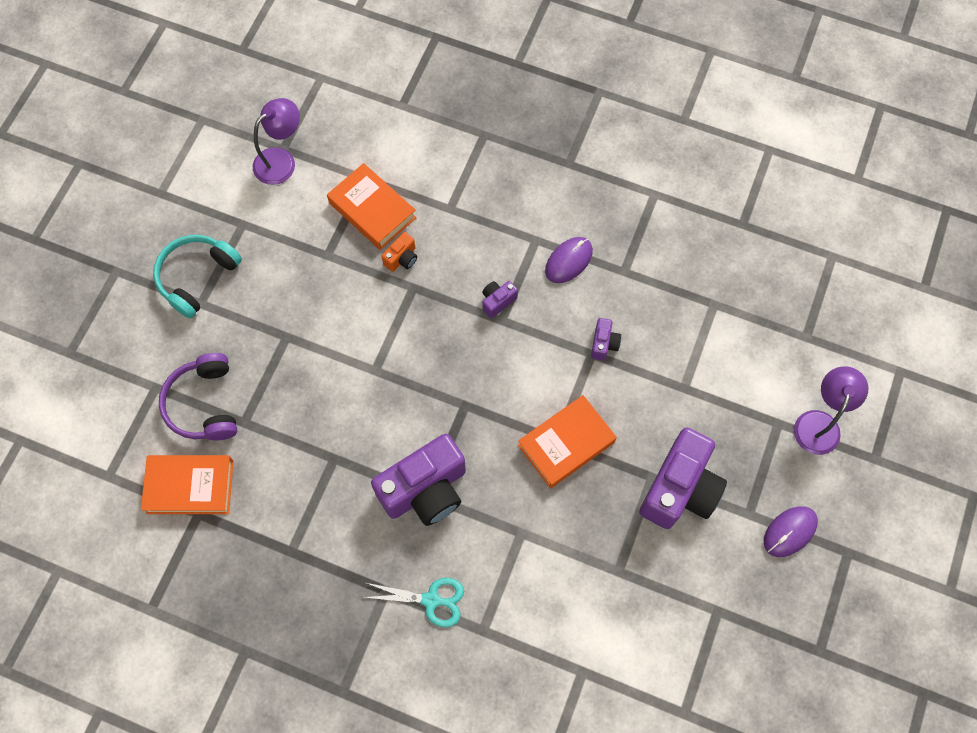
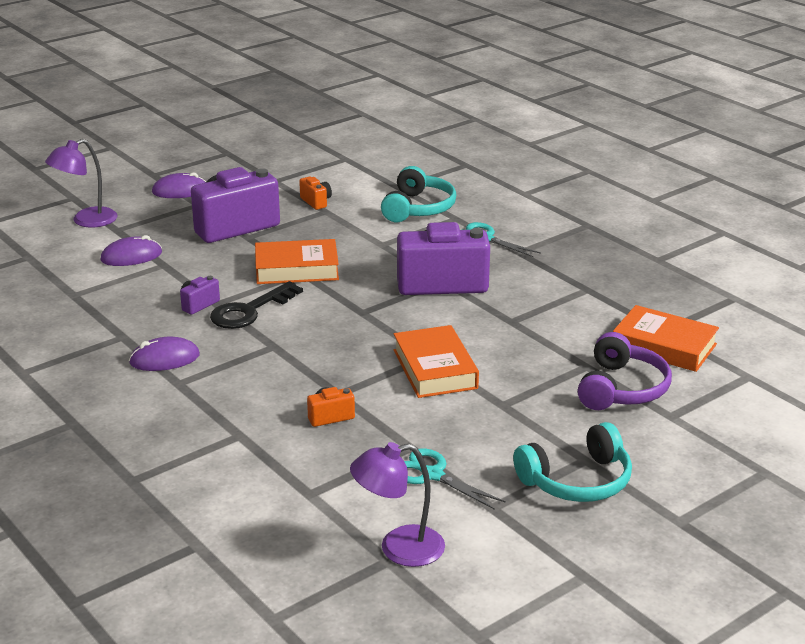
camera: 150 degrees left, 40 degrees down
orange book [327,163,417,250] -> orange book moved to [394,325,479,398]
purple camera [482,281,518,318] -> none
none -> purple mouse [101,235,162,266]
none -> black key [210,281,303,329]
none -> orange camera [299,177,332,210]
none -> turquoise headphones [381,166,456,222]
none -> turquoise scissors [404,448,506,510]

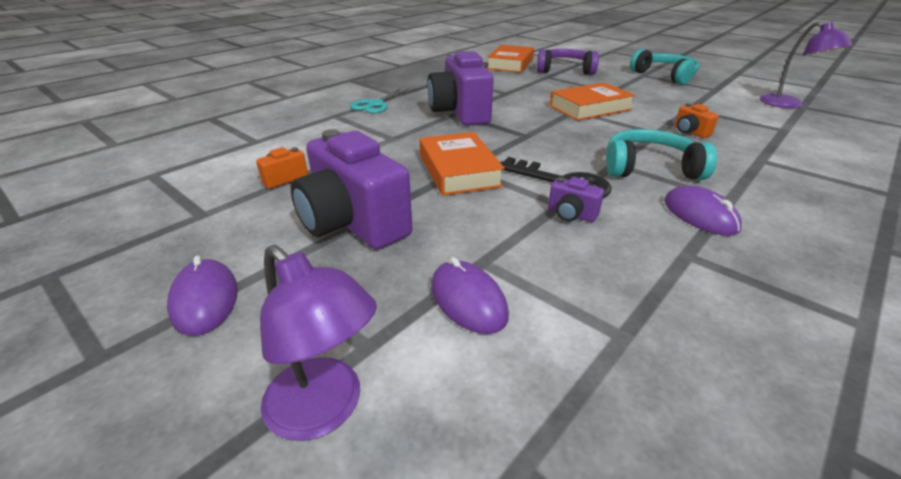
camera: 100 degrees left, 5 degrees up
turquoise headphones [381,166,456,222] -> turquoise headphones moved to [606,129,717,180]
turquoise scissors [404,448,506,510] -> none

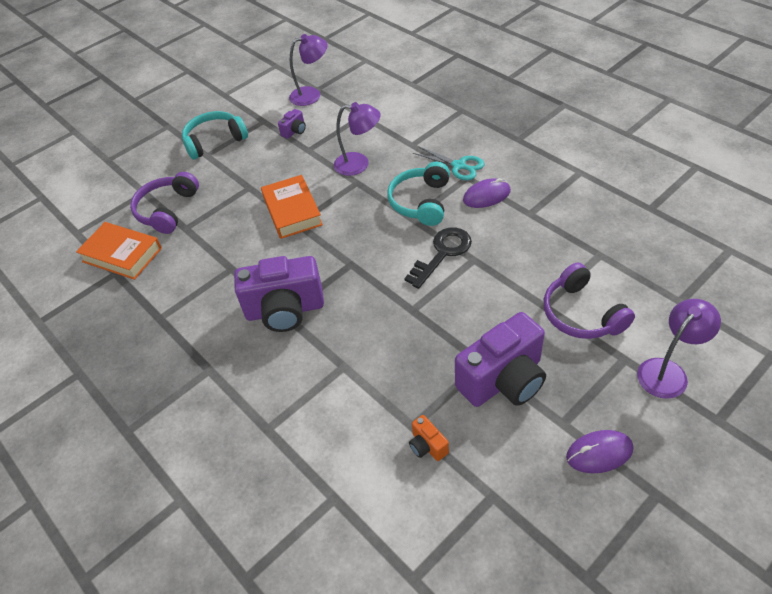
camera: 80 degrees left, 15 degrees up
turquoise scissors [350,88,409,114] -> turquoise scissors moved to [413,146,485,180]
orange book [420,132,505,196] -> none
purple mouse [431,257,509,334] -> purple headphones [544,263,635,339]
purple camera [548,177,604,222] -> purple camera moved to [278,109,306,139]
orange camera [675,103,719,138] -> purple lamp [334,102,381,176]

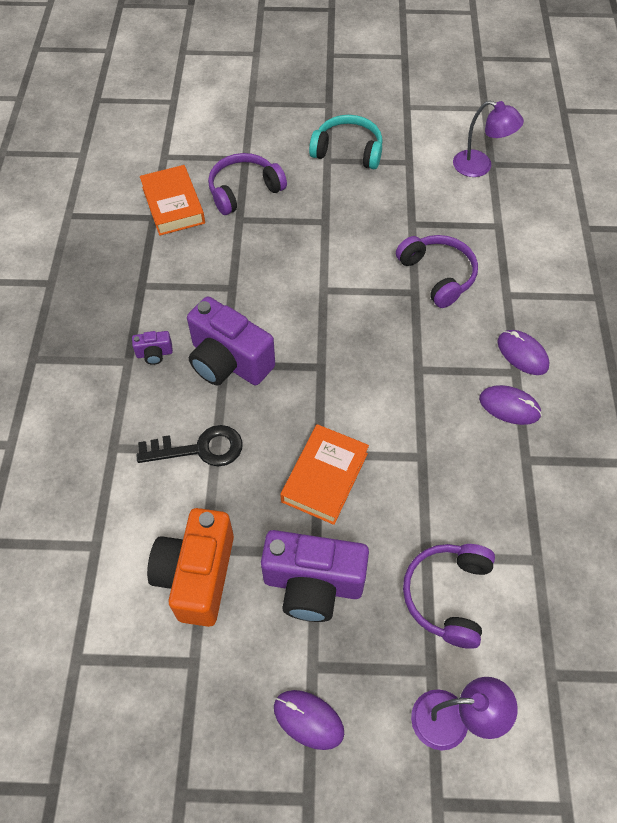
camera: 40 degrees right, 10 degrees up
orange book [261,175,323,239] -> orange book moved to [280,424,369,525]
purple camera [278,109,306,139] -> purple camera moved to [132,331,173,365]
purple lamp [334,102,381,176] -> purple headphones [396,235,478,308]
turquoise headphones [387,162,450,226] -> none
black key [404,227,472,289] -> black key moved to [137,425,243,467]
orange camera [409,415,449,461] -> orange camera [147,508,234,627], size x2.32
turquoise scissors [413,146,485,180] -> purple mouse [497,330,550,375]

